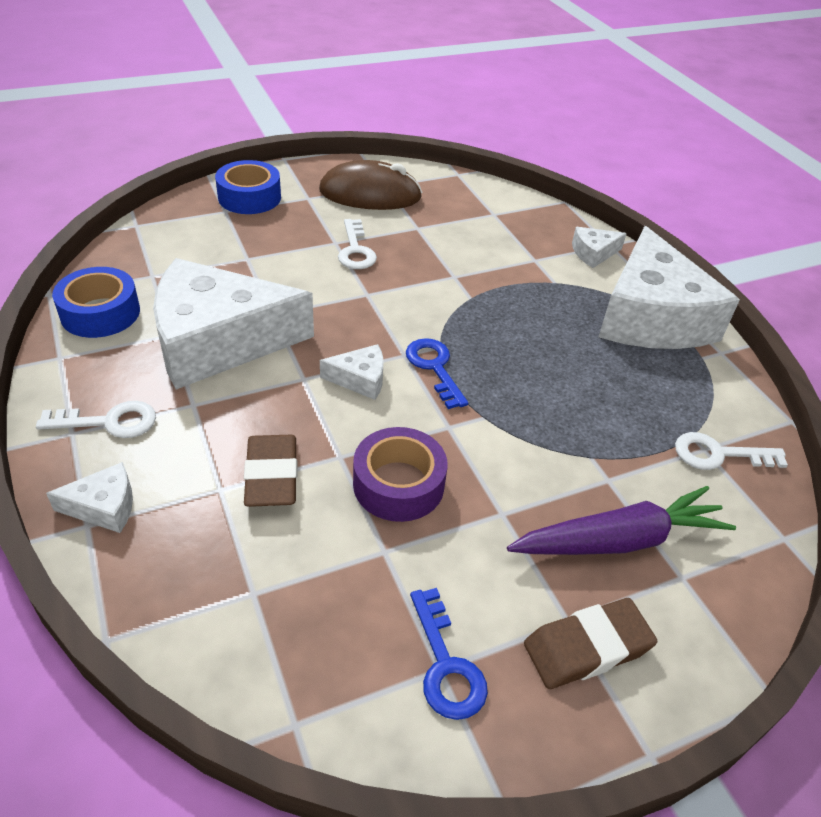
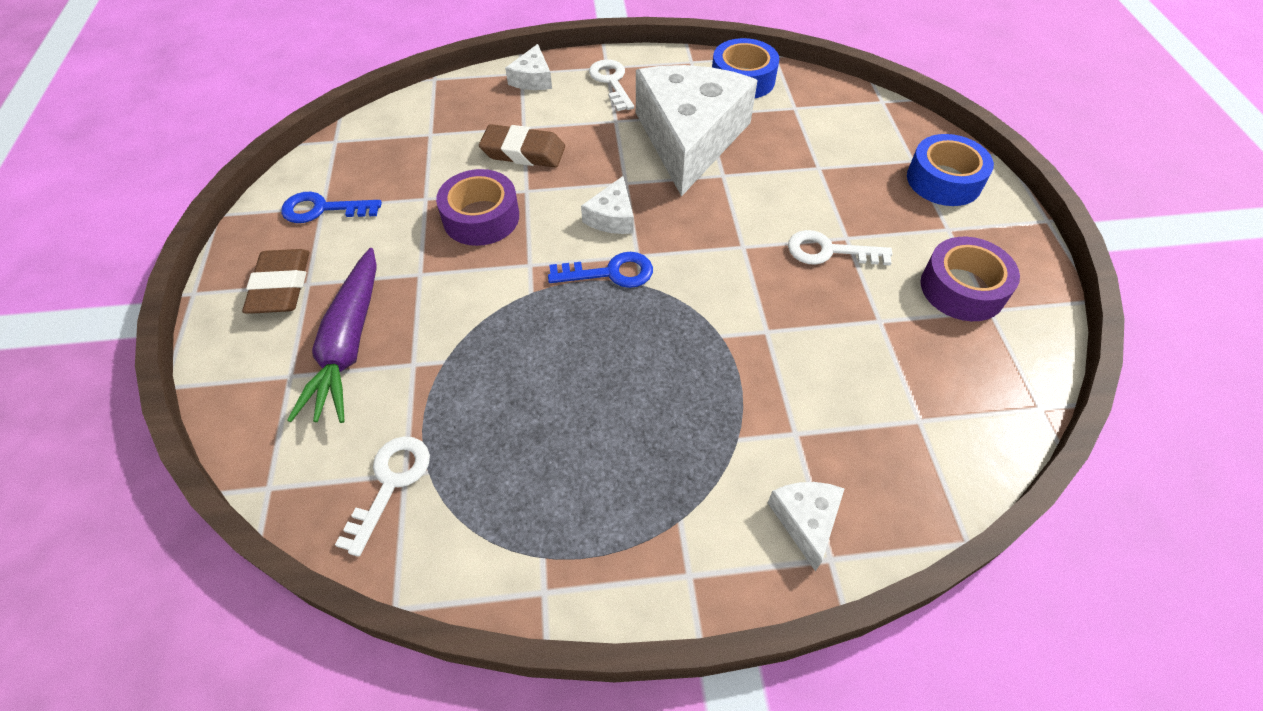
camera: 110 degrees right, 10 degrees up
white key [36,401,156,438] -> white key turned 150 degrees clockwise [589,59,634,111]
brown mouse [319,160,422,210] -> purple tape [920,237,1020,321]
white cheese [599,226,740,349] -> none

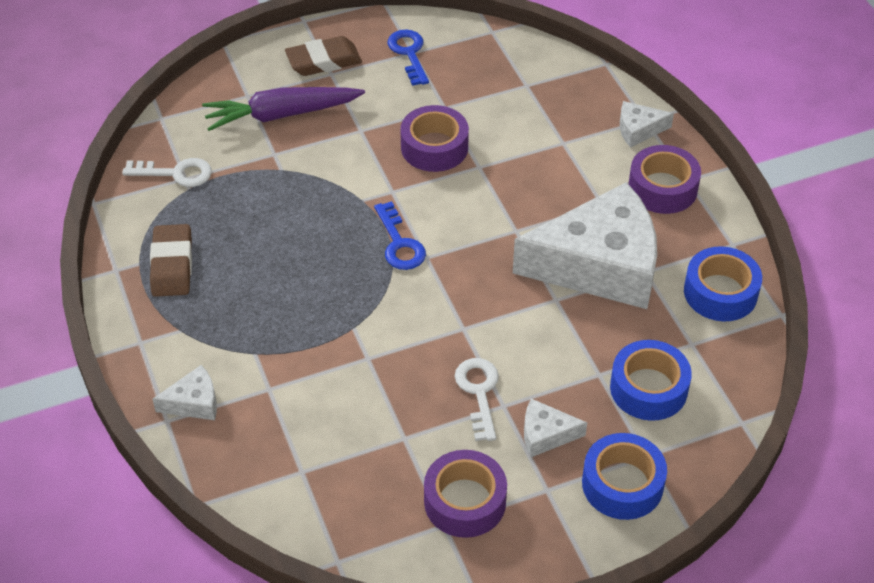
camera: 75 degrees right, 5 degrees down
brown eraser [479,124,565,167] -> brown eraser moved to [150,224,192,297]
white cheese [581,176,634,234] -> white cheese moved to [524,399,587,457]
white key [589,59,634,111] -> purple tape [628,145,701,214]
none -> blue tape [610,340,692,421]

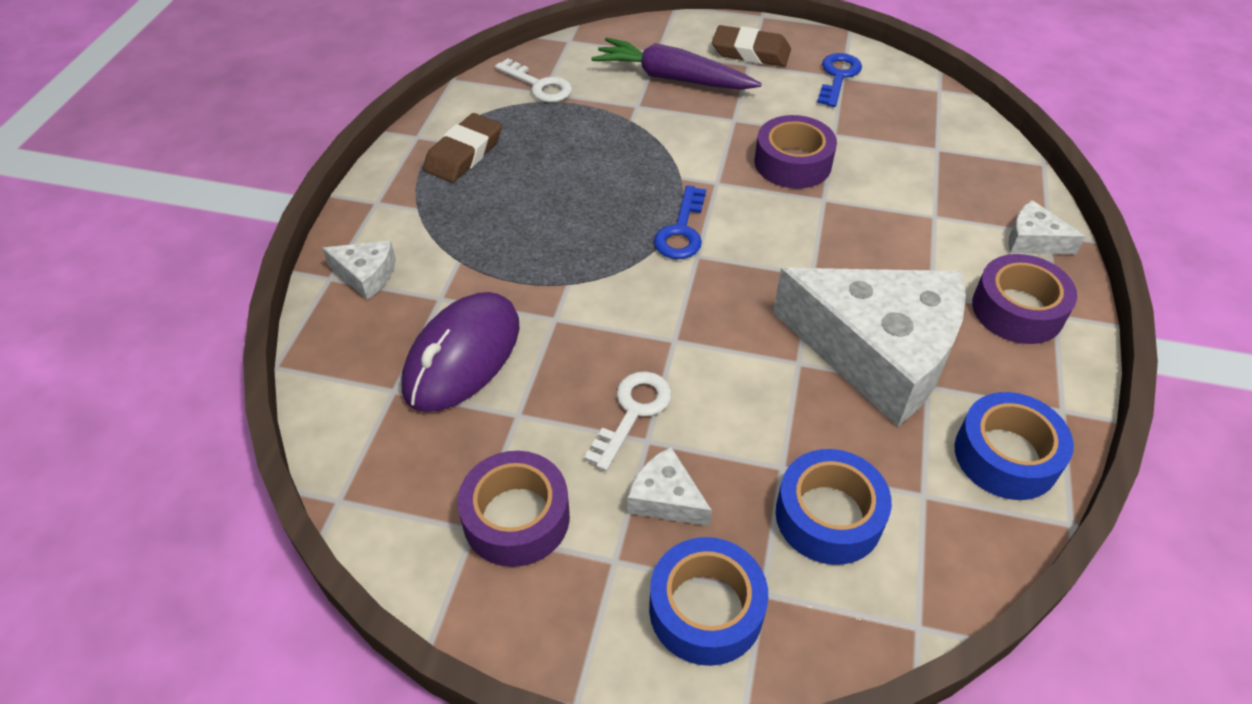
camera: 35 degrees right, 0 degrees up
none -> purple mouse [402,292,520,412]

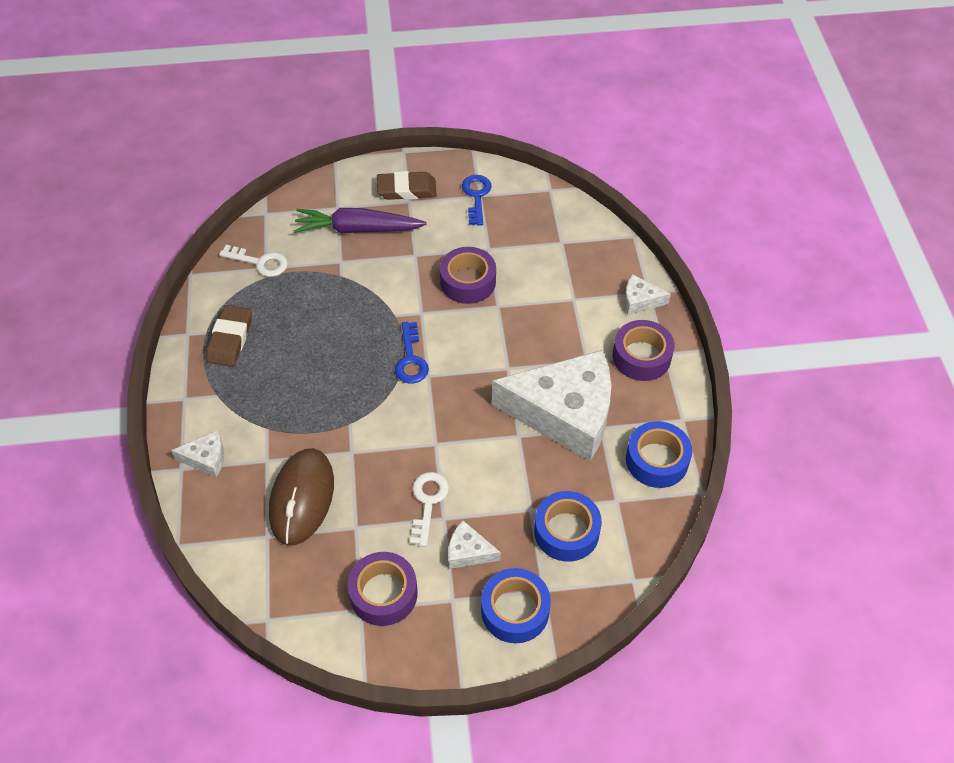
camera: 20 degrees left, 5 degrees up
purple mouse [402,292,520,412] -> brown mouse [269,448,334,546]

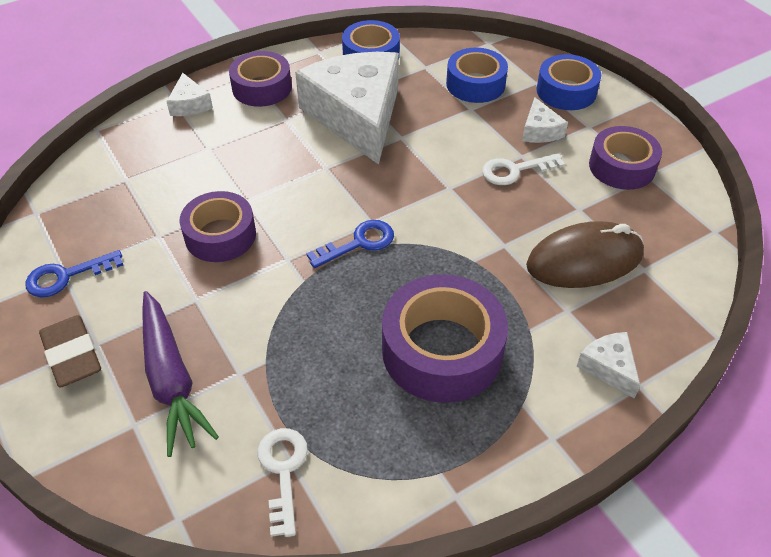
camera: 115 degrees left, 5 degrees down
brown eraser [206,305,252,367] -> none
none -> purple tape [382,274,508,403]

